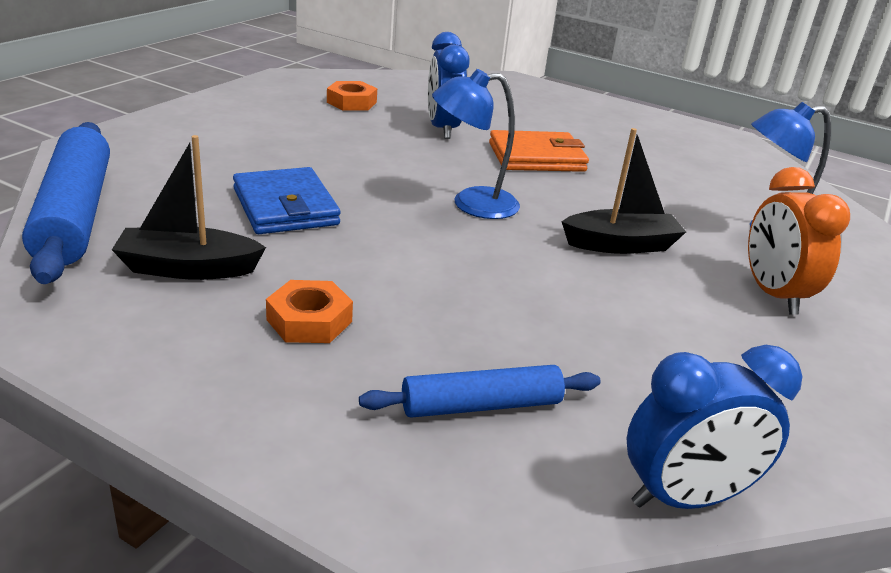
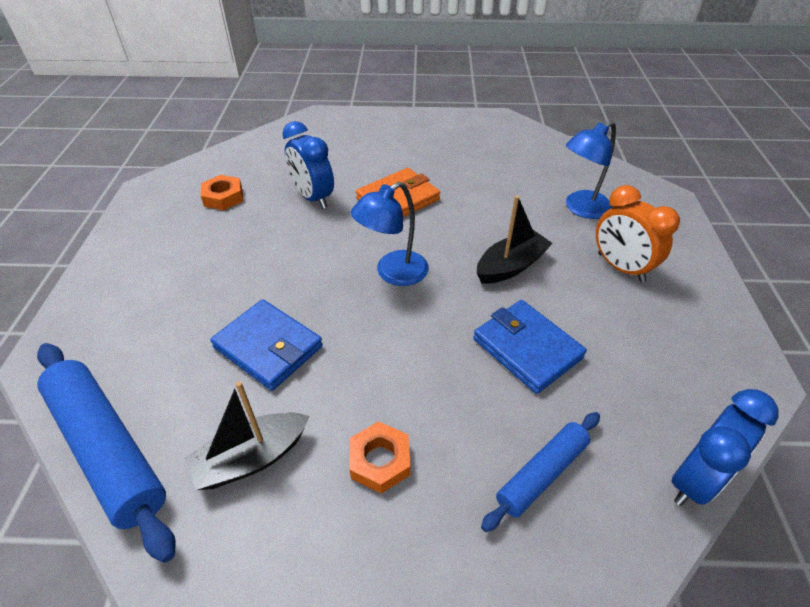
camera: 25 degrees left, 15 degrees up
none -> blue wallet [473,300,587,394]

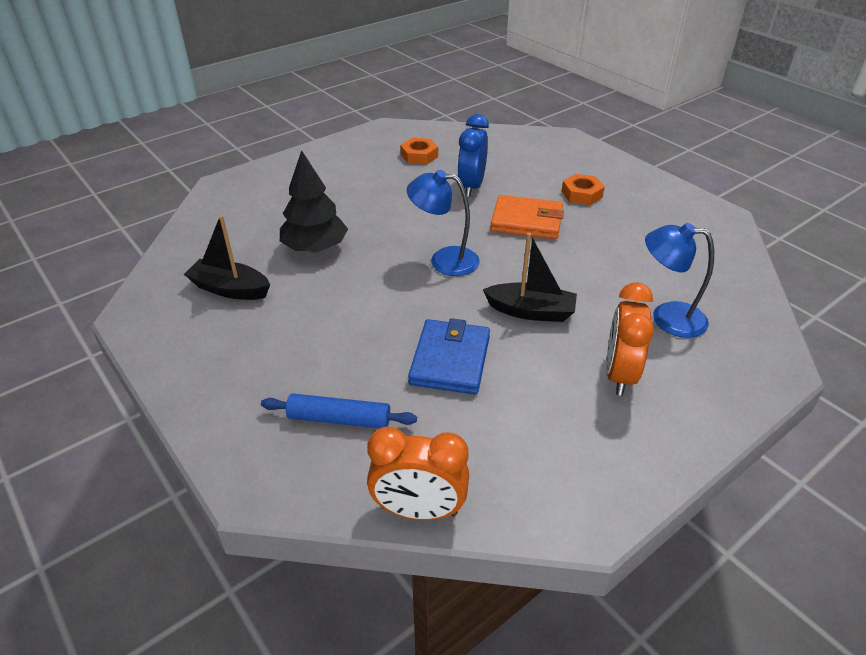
camera: 50 degrees right, 5 degrees down
blue rolling pin [37,343,176,563] -> none
blue wallet [210,299,323,391] -> black tree [280,150,348,252]
orange nut [350,421,411,494] -> orange nut moved to [562,174,605,205]
blue clock [671,389,779,506] -> orange clock [367,427,469,520]

